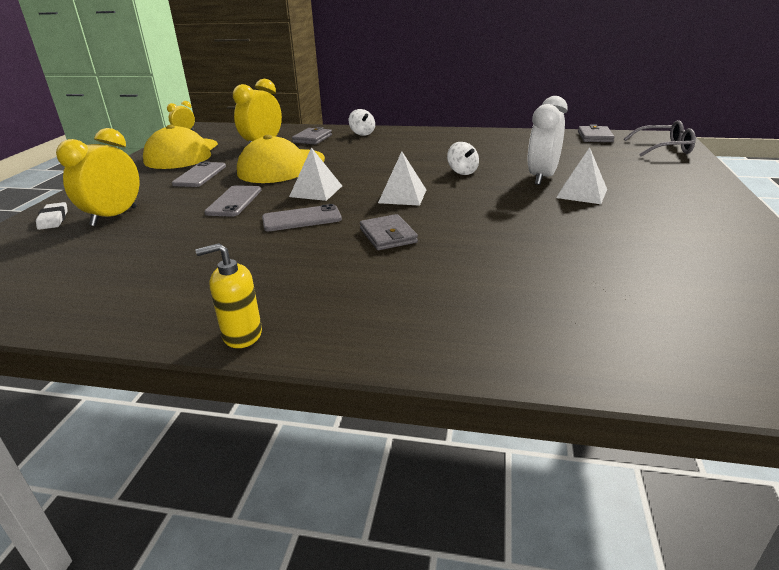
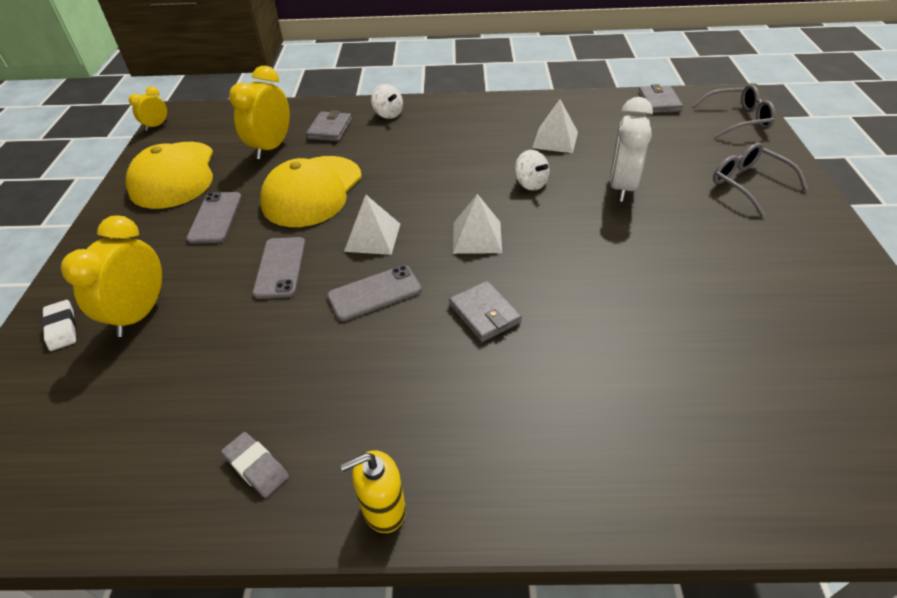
camera: 10 degrees left, 15 degrees up
white pyramid [556,147,607,204] -> white pyramid moved to [532,99,578,153]
none -> grey eraser [221,432,289,498]
none -> grey glasses [713,143,808,216]

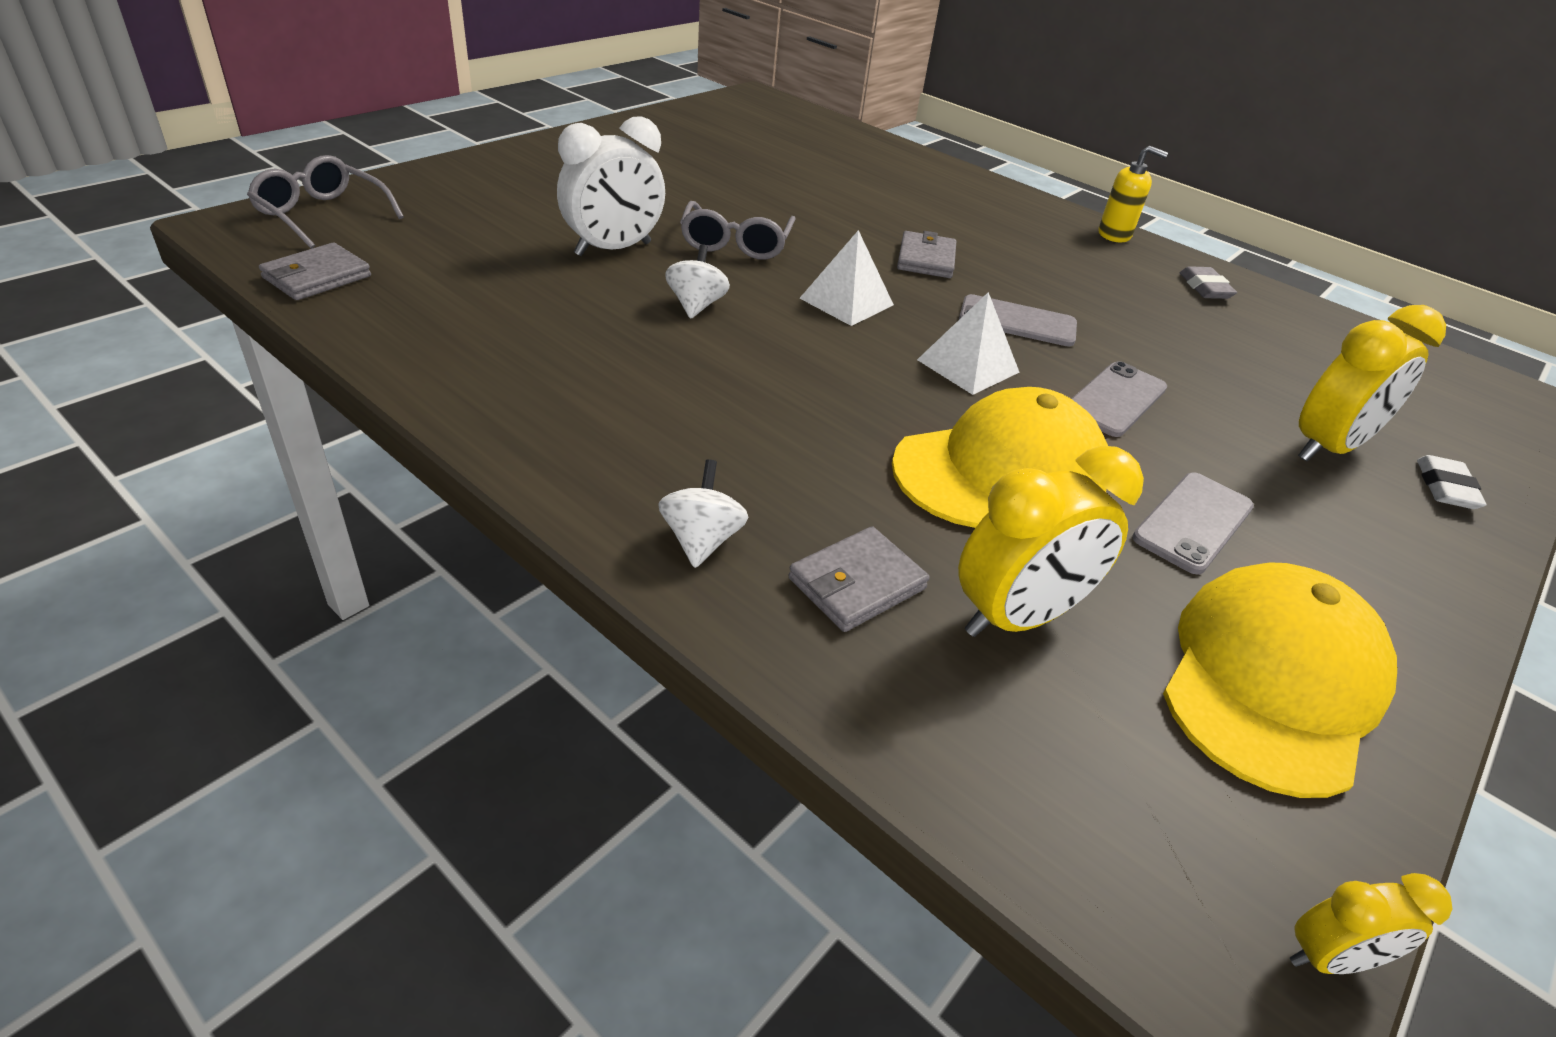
camera: 145 degrees left, 5 degrees down
white pyramid [532,99,578,153] -> none
grey glasses [713,143,808,216] -> grey glasses moved to [680,201,796,260]

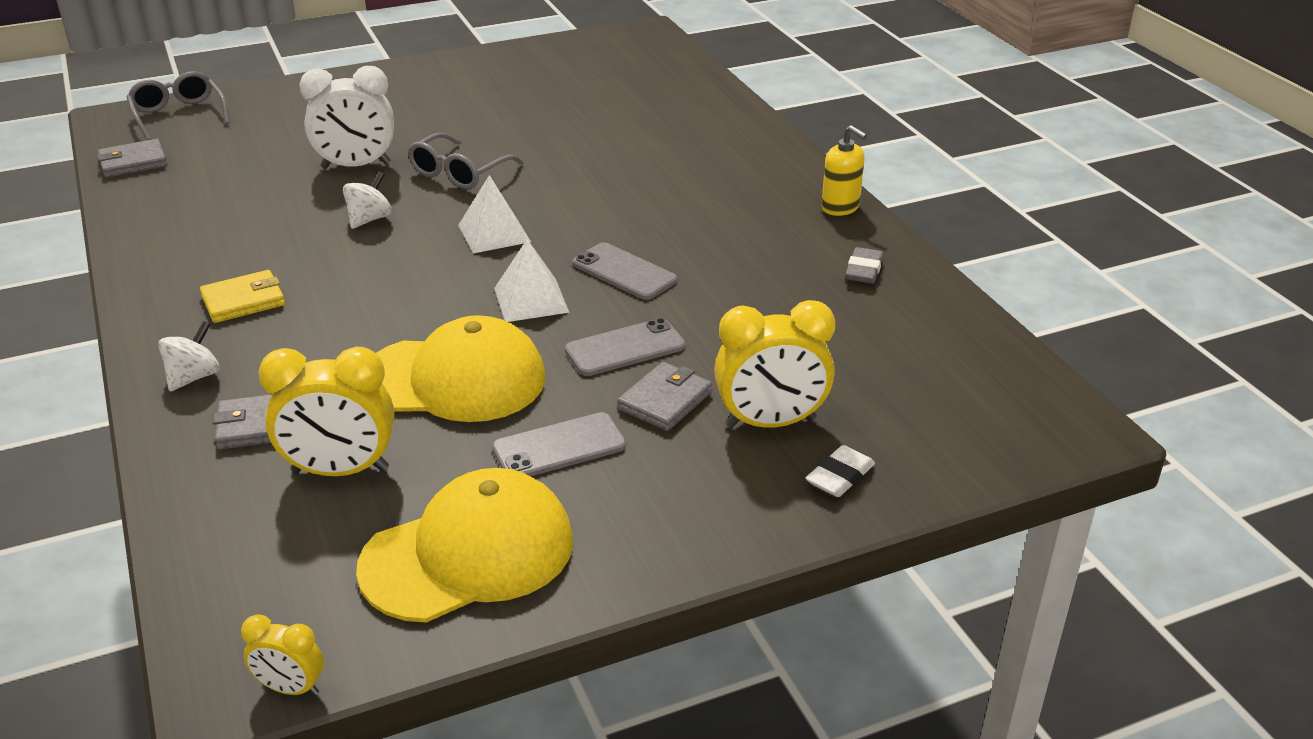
camera: 30 degrees right, 5 degrees down
grey wallet [897,231,956,278] -> grey wallet moved to [617,362,713,431]
none -> yellow wallet [200,270,285,323]

